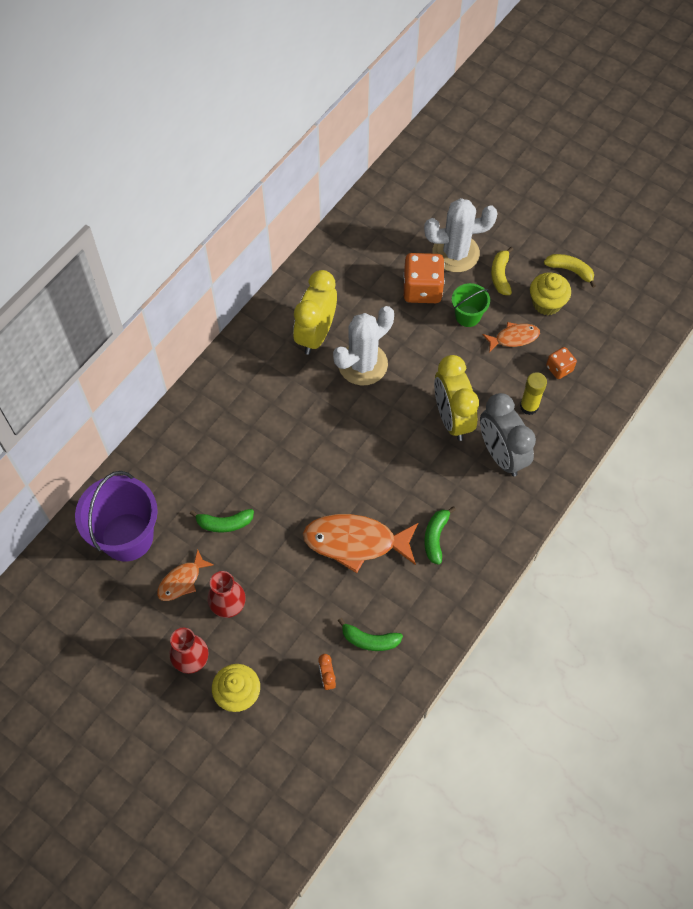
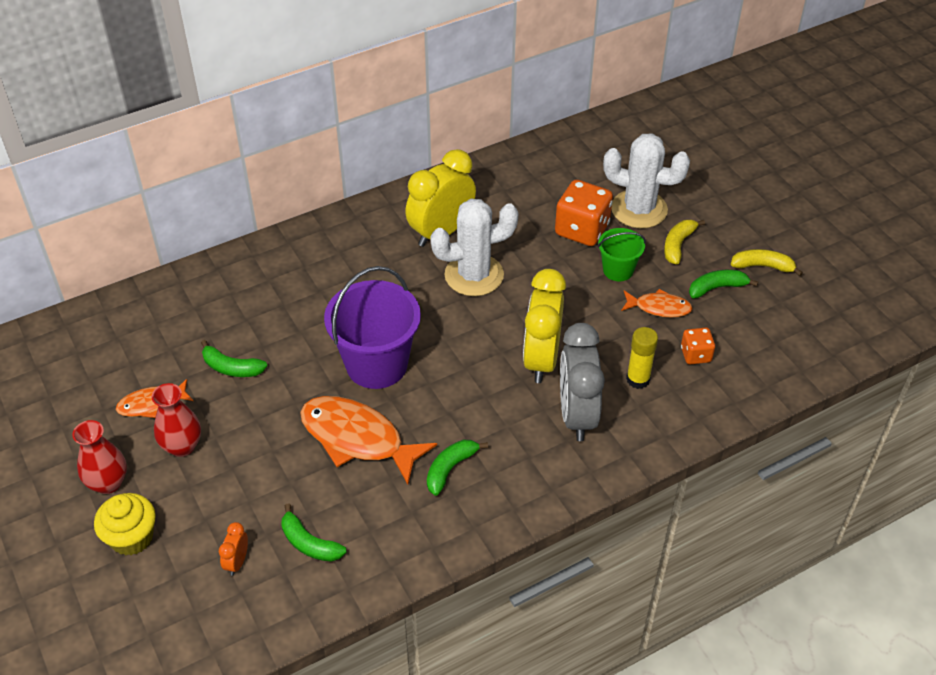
camera: 25 degrees right, 15 degrees down
purple bucket [75,471,158,562] -> purple bucket moved to [324,266,421,389]
yellow cupcake [530,273,571,315] -> green banana [689,270,758,298]
yellow banana [544,254,596,288] -> yellow banana turned 45 degrees counterclockwise [731,249,803,276]

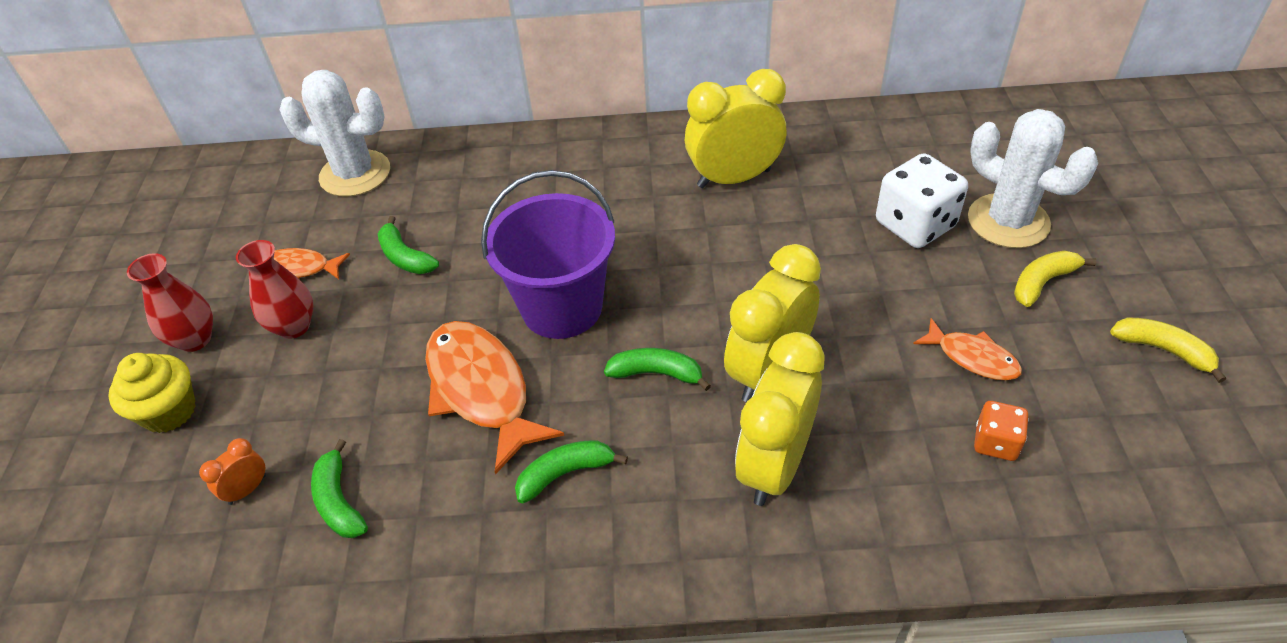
camera: 30 degrees right, 0 degrees up
white cactus [430,199,518,296] -> white cactus moved to [280,70,390,197]
orange dice [555,180,613,246] -> white dice [876,153,968,248]
grey clock [560,323,605,441] -> yellow clock [735,332,825,506]
green bucket [598,228,646,281] -> none
yellow glue stick [626,327,658,389] -> none
green banana [689,270,758,298] -> green banana moved to [604,348,711,391]

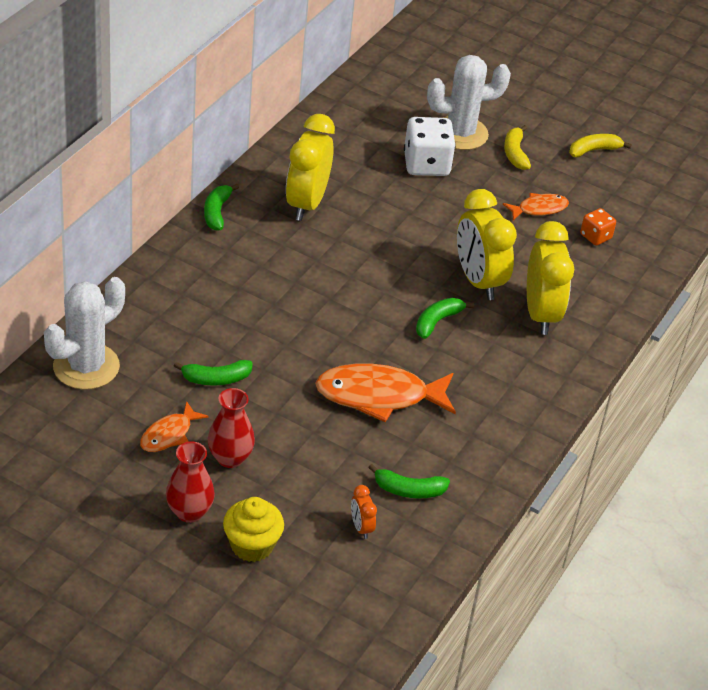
camera: 65 degrees left, 5 degrees down
purple bucket [481,170,615,339] -> none
green banana [515,440,628,503] -> green banana moved to [204,184,239,231]
yellow clock [735,332,825,506] -> yellow clock turned 150 degrees counterclockwise [527,221,574,335]

